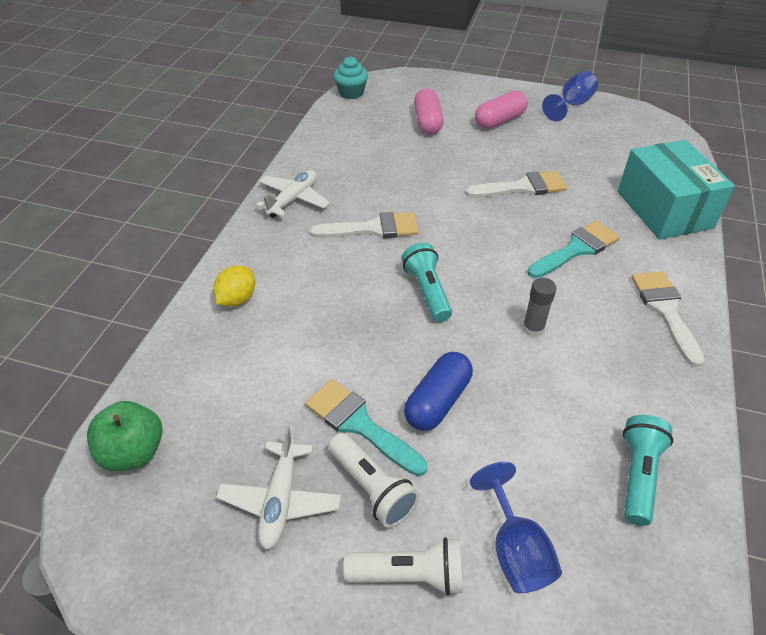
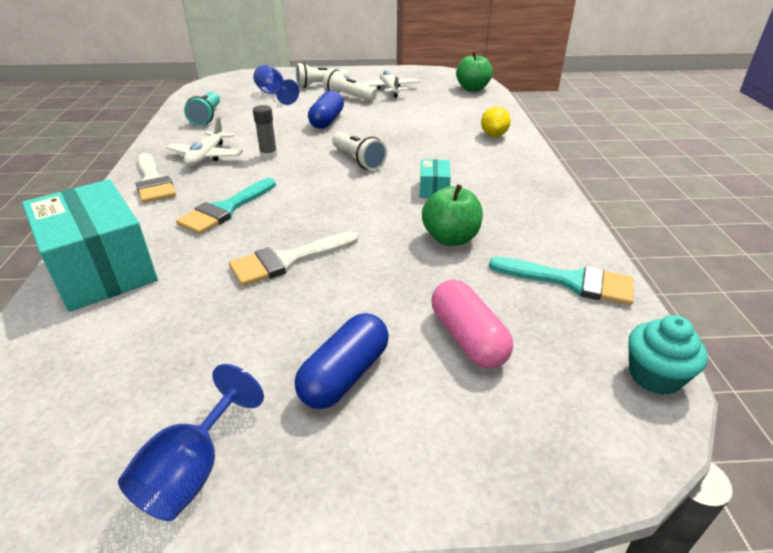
camera: 160 degrees right, 10 degrees down
white plane [256,170,330,218] -> white plane moved to [166,116,243,166]
turquoise brush [305,379,427,476] -> turquoise brush moved to [489,257,634,305]
white brush [310,212,419,239] -> turquoise box [420,159,451,198]
turquoise flashlight [401,243,452,322] -> white flashlight [332,132,387,170]
pink capsule [475,91,528,129] -> blue capsule [295,313,389,409]
none -> green apple [422,184,483,246]

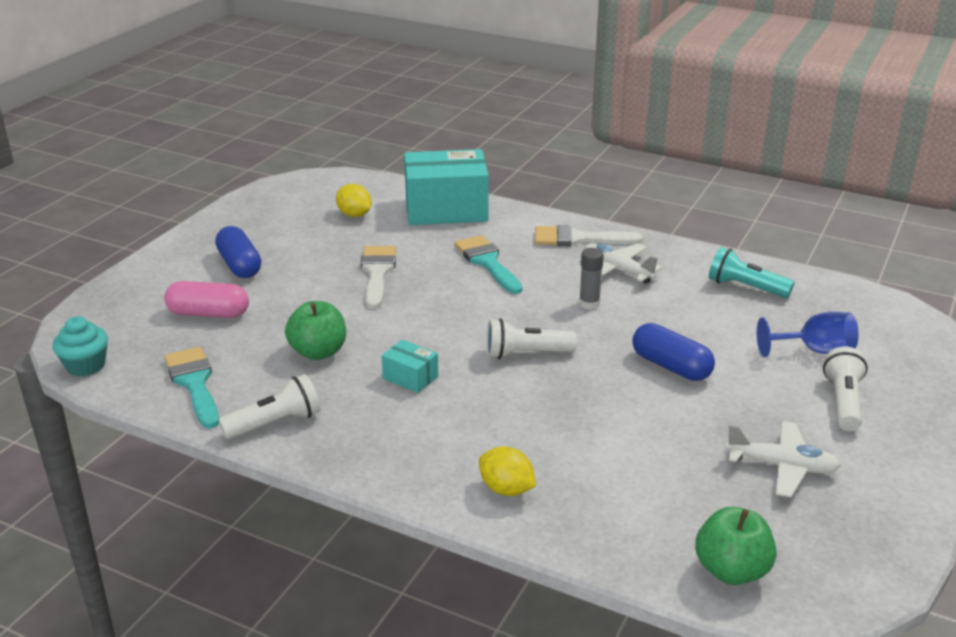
camera: 120 degrees right, 5 degrees down
blue goblet [118,364,264,521] -> none
white flashlight [323,69,377,101] -> white flashlight moved to [219,374,321,439]
turquoise brush [489,257,634,305] -> turquoise brush turned 105 degrees clockwise [164,347,219,429]
none -> yellow lemon [336,184,372,217]

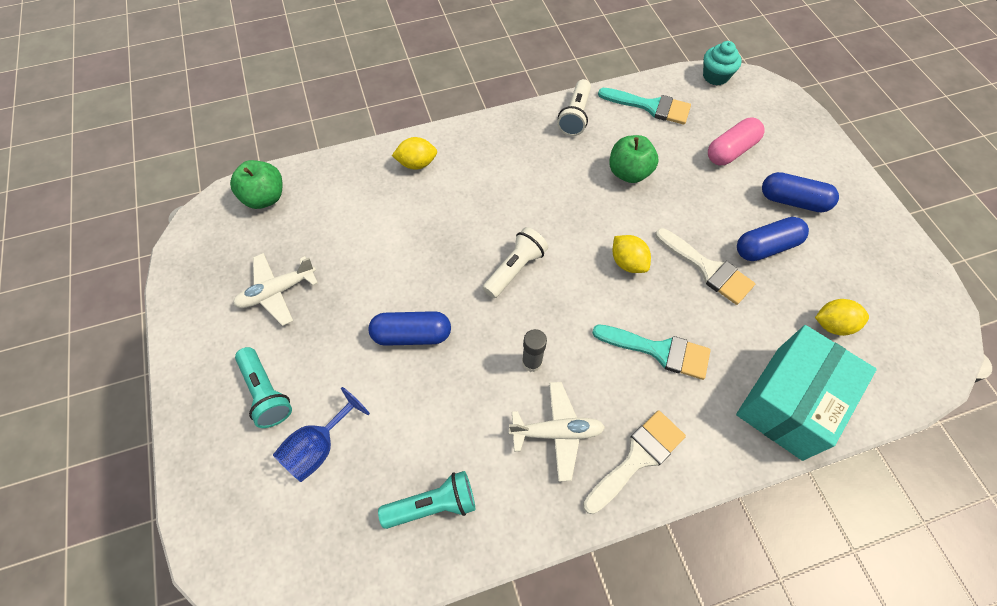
camera: 135 degrees right, 30 degrees up
turquoise box [382,339,438,393] -> none
white flashlight [823,347,868,431] -> turquoise flashlight [235,347,292,428]
none -> yellow lemon [612,235,651,273]
none -> blue capsule [737,217,809,261]

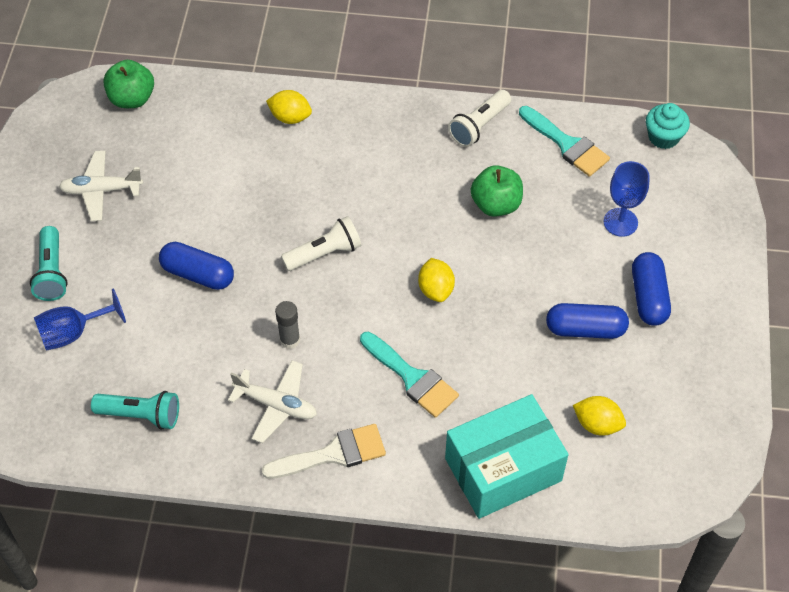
camera: 25 degrees right, 5 degrees down
white brush [655,228,755,305] -> none
pink capsule [708,118,765,165] -> blue goblet [604,161,650,237]
blue capsule [762,172,839,212] -> blue capsule turned 45 degrees clockwise [632,252,671,326]

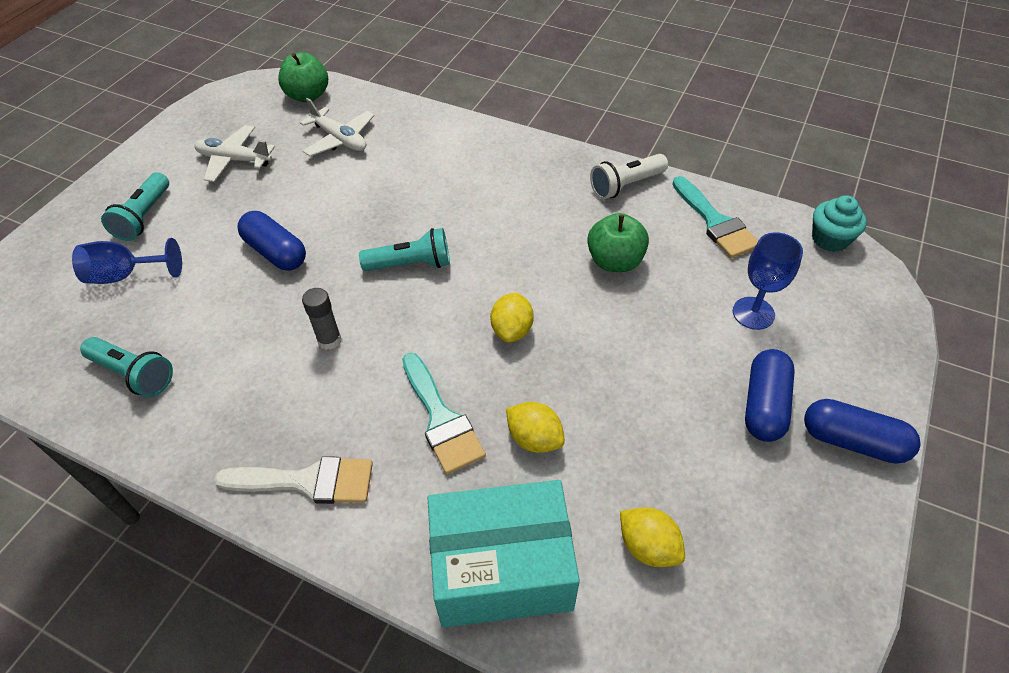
camera: 20 degrees right, 5 degrees down
white plane [228,360,317,443] -> white plane moved to [300,98,375,156]
yellow lemon [266,90,312,124] -> yellow lemon moved to [506,402,565,453]
white flashlight [281,216,362,271] -> turquoise flashlight [359,228,450,271]
blue capsule [546,303,629,339] -> blue capsule moved to [804,399,920,464]

